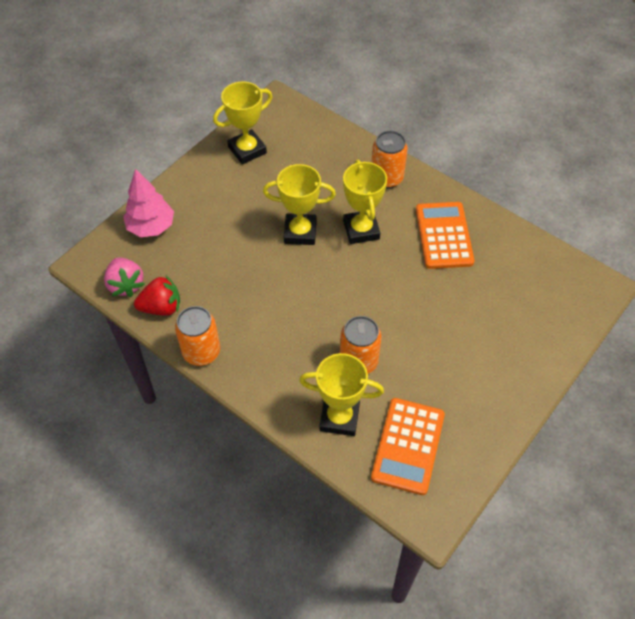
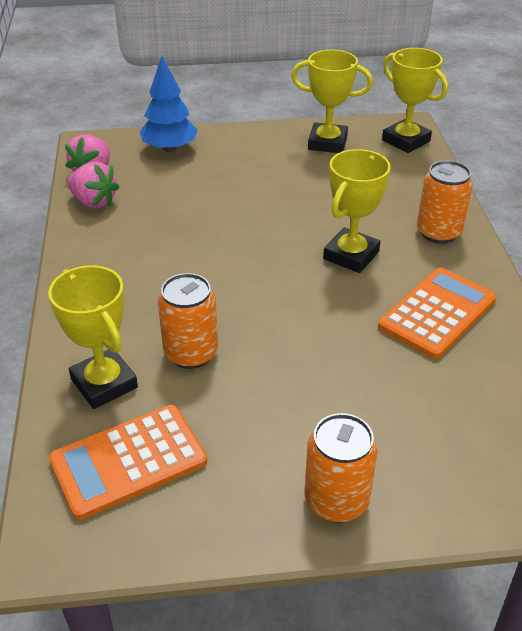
camera: 45 degrees right, 15 degrees down
pink tree [123,169,174,237] -> blue tree [140,56,198,152]
red strawberry [134,276,180,316] -> pink strawberry [67,162,119,208]
orange can [175,306,220,366] -> orange can moved to [305,413,378,523]
yellow trophy [263,164,336,245] -> yellow trophy moved to [382,48,448,153]

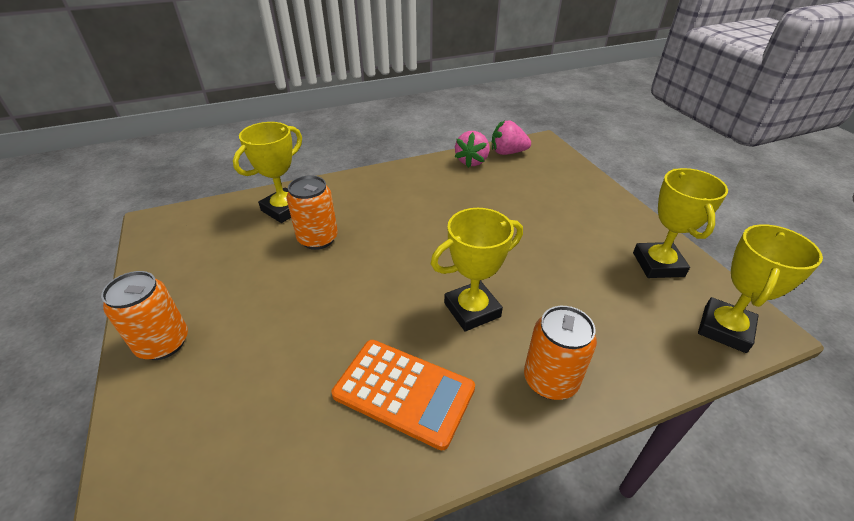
camera: 75 degrees right, 0 degrees up
orange calculator [49,405,207,520] -> none
blue tree [140,56,198,152] -> none
yellow trophy [323,149,391,273] -> yellow trophy turned 45 degrees counterclockwise [431,208,523,331]

